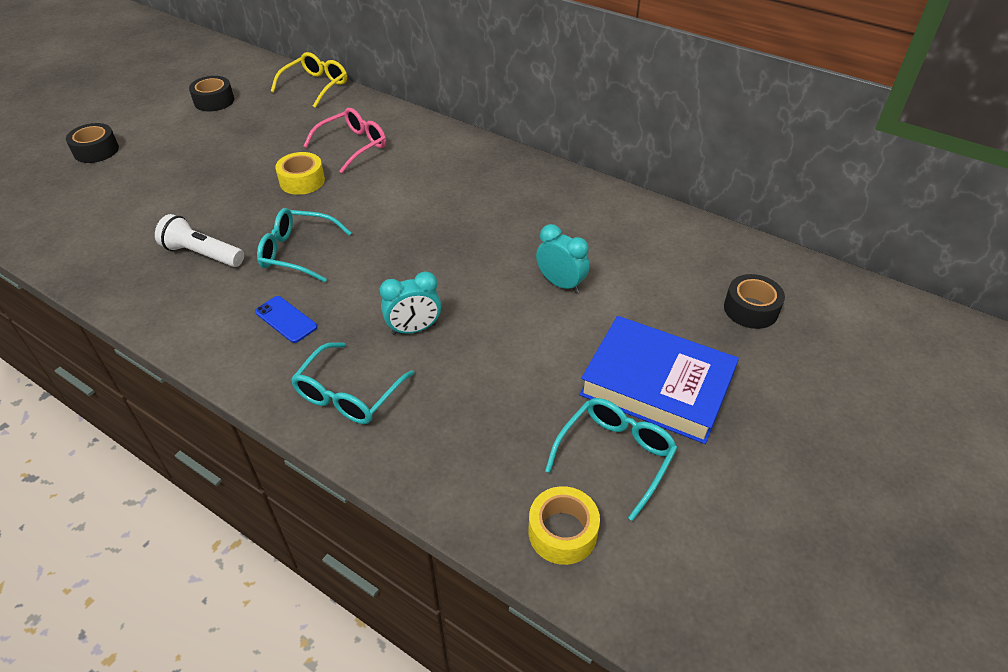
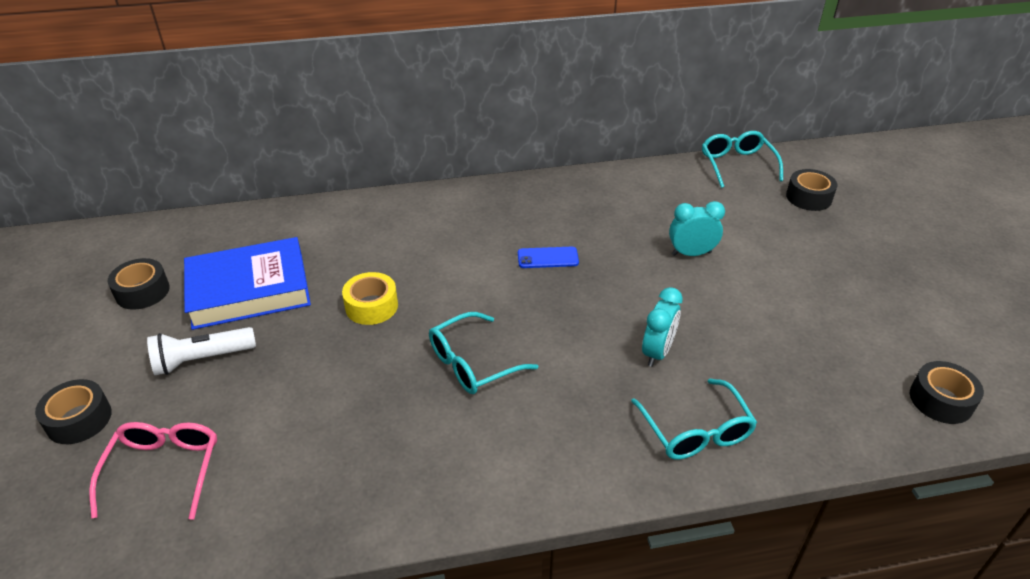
camera: 45 degrees left, 5 degrees down
white flashlight [155,214,244,267] -> white flashlight moved to [147,327,256,375]
blue phone [255,296,317,343] -> blue phone moved to [518,247,579,268]
yellow glasses [271,52,347,108] -> none
pink glasses [304,108,386,173] -> pink glasses moved to [89,422,217,520]
yellow tape [529,486,600,565] -> black tape [910,361,984,424]
turquoise glasses [545,398,678,521] -> turquoise glasses moved to [702,131,783,188]
blue book [579,316,739,444] -> blue book moved to [184,237,311,330]

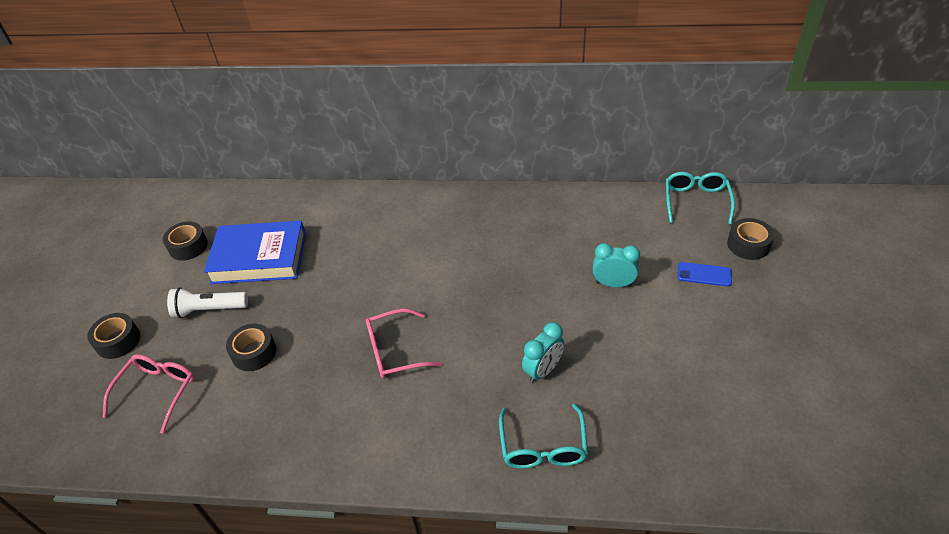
camera: 20 degrees right, 5 degrees up
yellow tape [342,272,398,325] -> none
turquoise glasses [429,312,538,394] -> pink glasses [366,309,442,378]
blue phone [518,247,579,268] -> blue phone moved to [677,262,732,286]
black tape [910,361,984,424] -> black tape moved to [226,323,276,371]

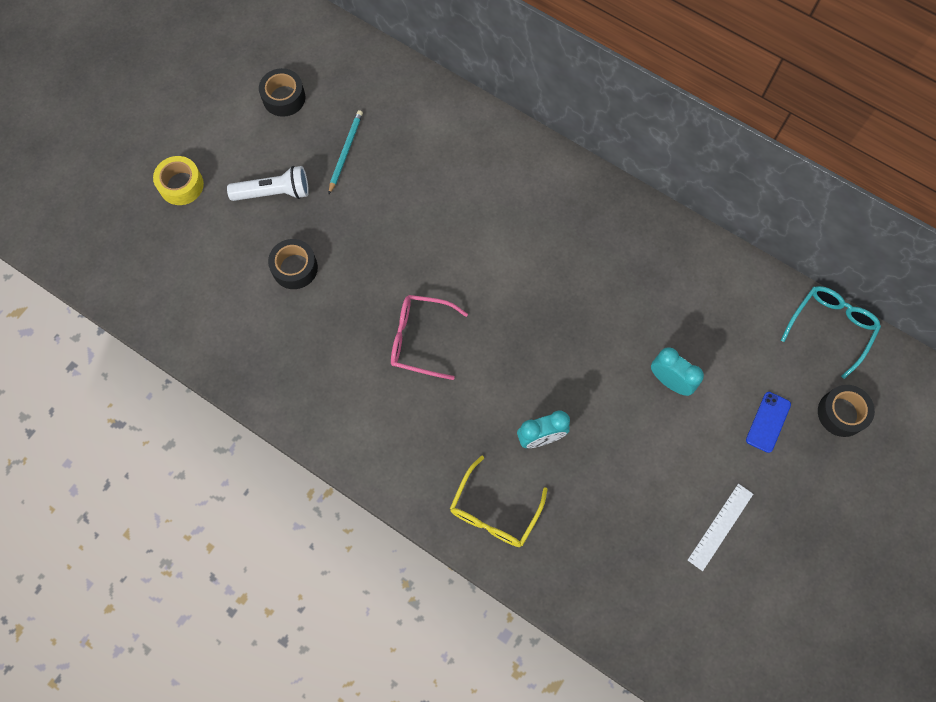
camera: 25 degrees right, 25 degrees up
black tape [87,313,140,359] -> yellow tape [153,156,204,205]
pink glasses [103,354,195,434] -> none
white flashlight [167,287,248,318] -> white flashlight turned 150 degrees clockwise [227,166,309,201]
blue book [204,221,306,284] -> turquoise pencil [329,110,363,194]
turquoise glasses [499,404,588,469] -> yellow glasses [450,456,548,547]
blue phone [677,262,732,286] -> blue phone turned 75 degrees clockwise [746,392,791,453]
none -> white ruler [688,484,753,571]

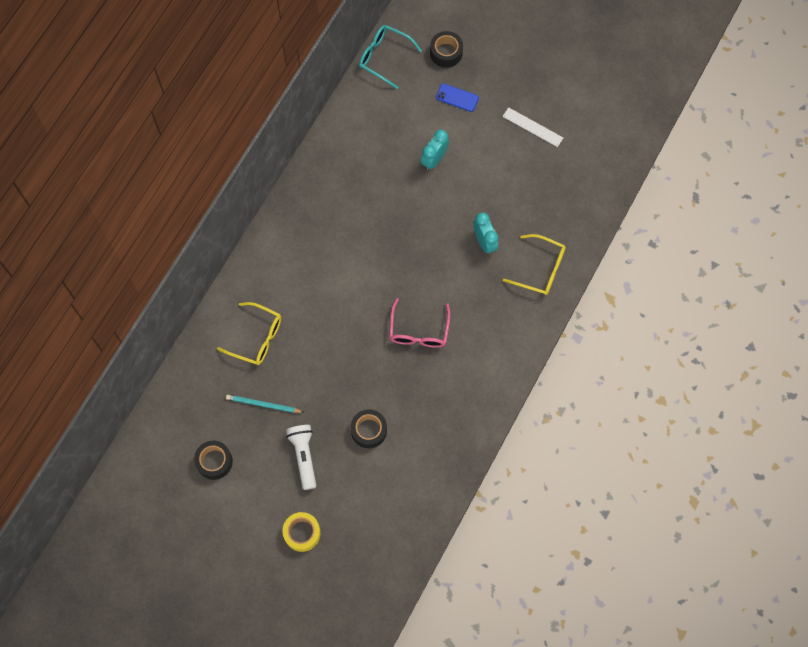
camera: 95 degrees left, 0 degrees up
none -> yellow glasses [217,302,281,365]

